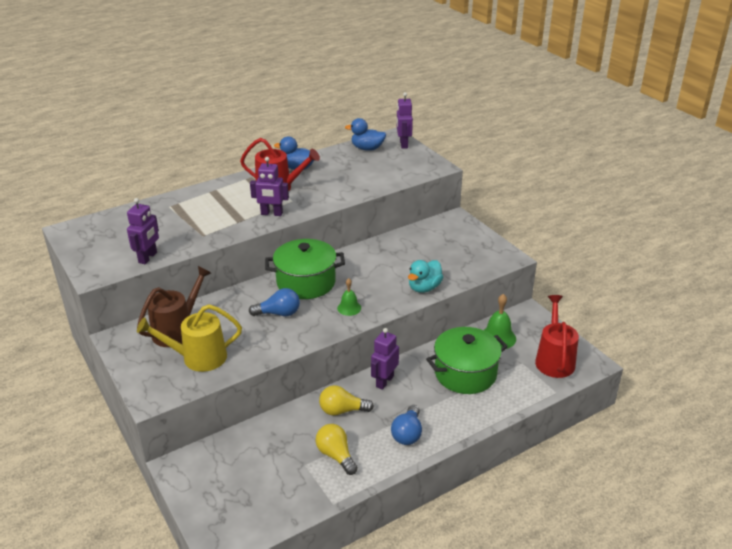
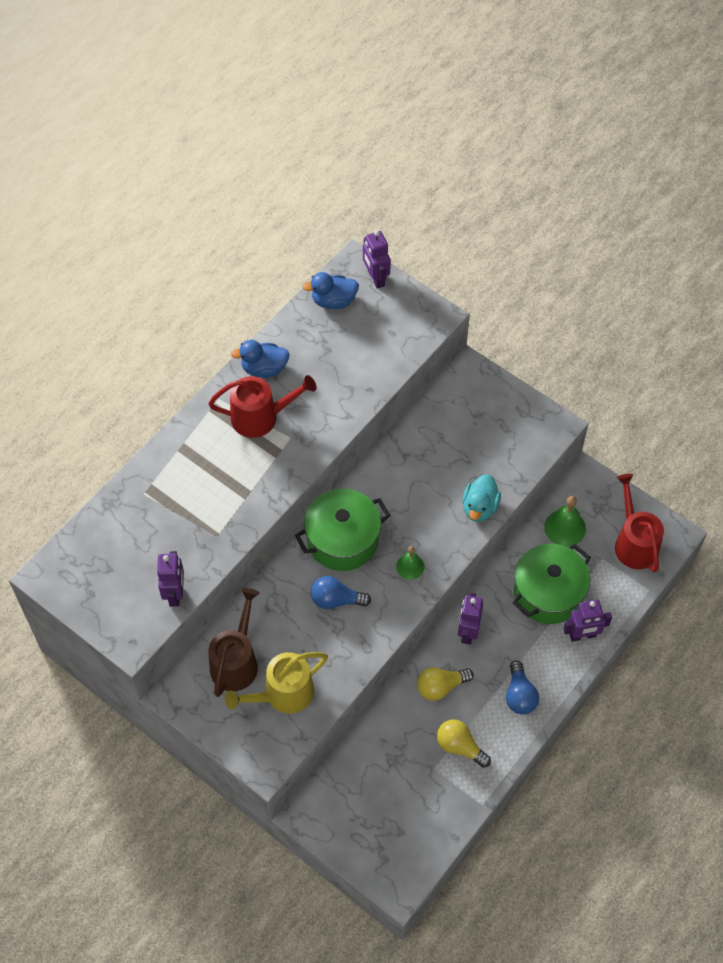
camera: 20 degrees left, 25 degrees up
blue light bulb [249,288,300,316] -> blue light bulb turned 150 degrees counterclockwise [311,576,371,609]
purple robot [250,157,289,216] -> purple robot moved to [563,599,612,642]

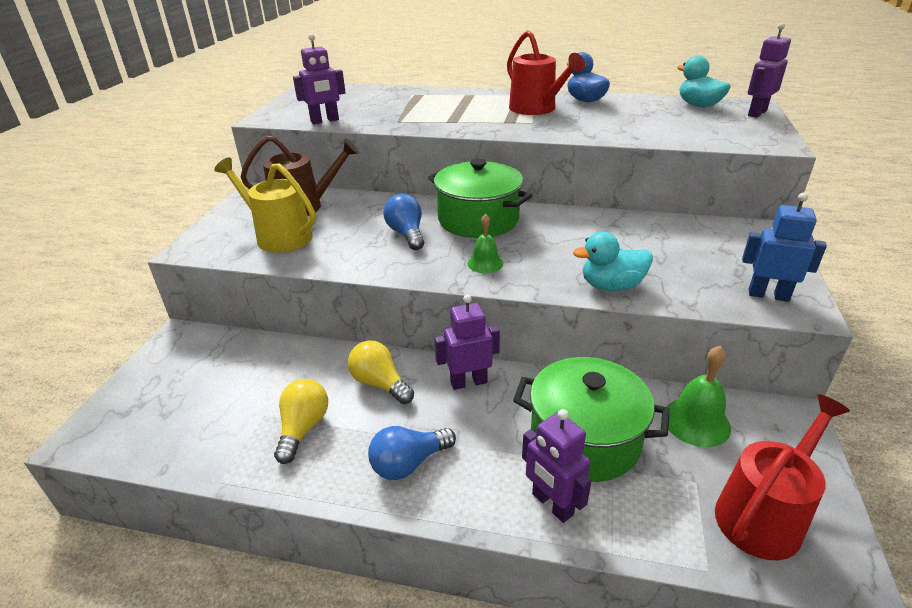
camera: 65 degrees right, 25 degrees down
blue duck [303,272,359,309] -> turquoise duck [677,55,730,107]
none -> blue robot [742,193,827,302]

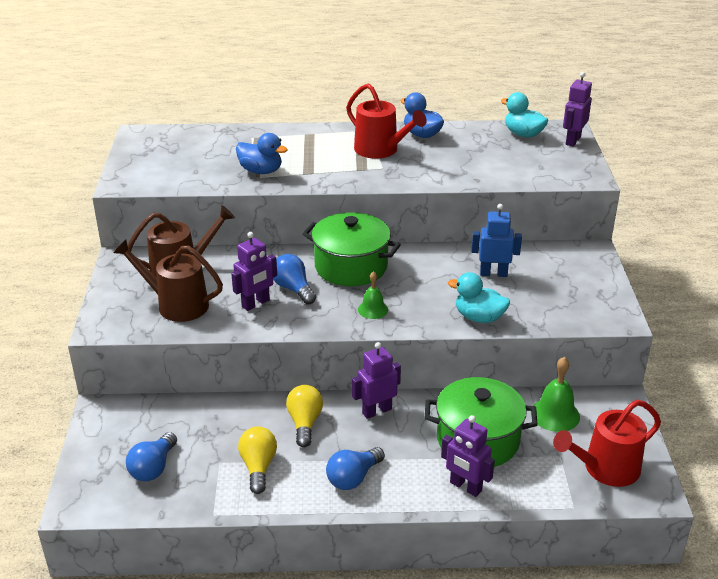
camera: 15 degrees left, 0 degrees up
yellow watering can [214,157,316,253] -> brown watering can [113,239,223,322]
purple robot [293,34,346,124] -> purple robot moved to [231,232,277,311]
yellow light bulb [348,341,414,404] -> yellow light bulb turned 60 degrees clockwise [286,385,323,448]
turquoise duck [573,232,653,291] -> turquoise duck turned 45 degrees clockwise [448,272,510,323]
red watering can [715,394,850,560] -> red watering can turned 150 degrees counterclockwise [553,400,661,487]
blue robot [742,193,827,302] -> blue robot moved to [472,204,522,277]
none -> blue light bulb [126,432,177,481]
none -> blue duck [236,133,288,174]

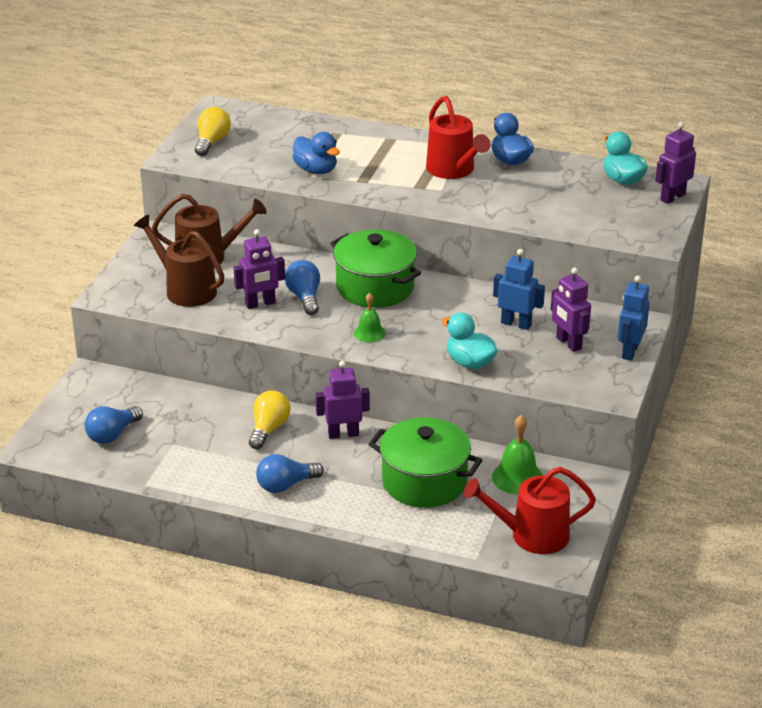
camera: 20 degrees right, 0 degrees up
yellow light bulb [238,427,277,494] -> yellow light bulb moved to [195,107,231,156]
purple robot [441,415,495,497] -> purple robot moved to [551,268,591,352]
none -> blue robot [618,276,650,361]

